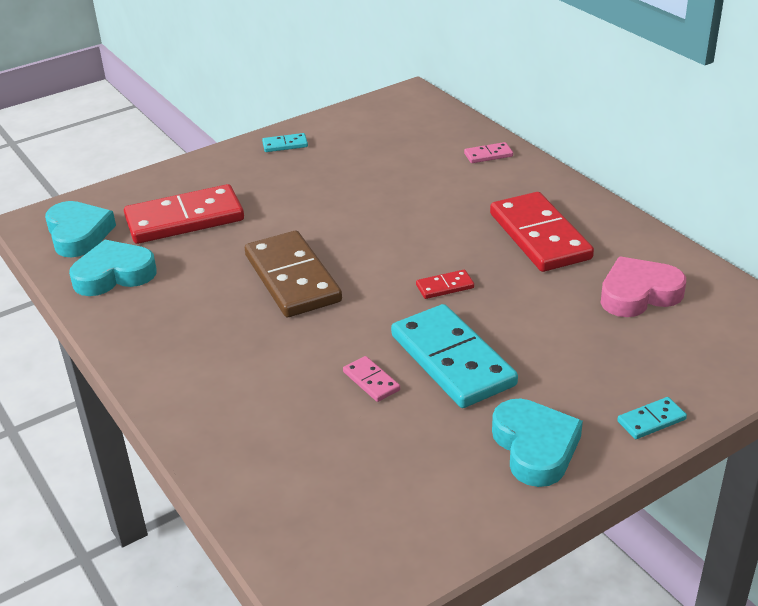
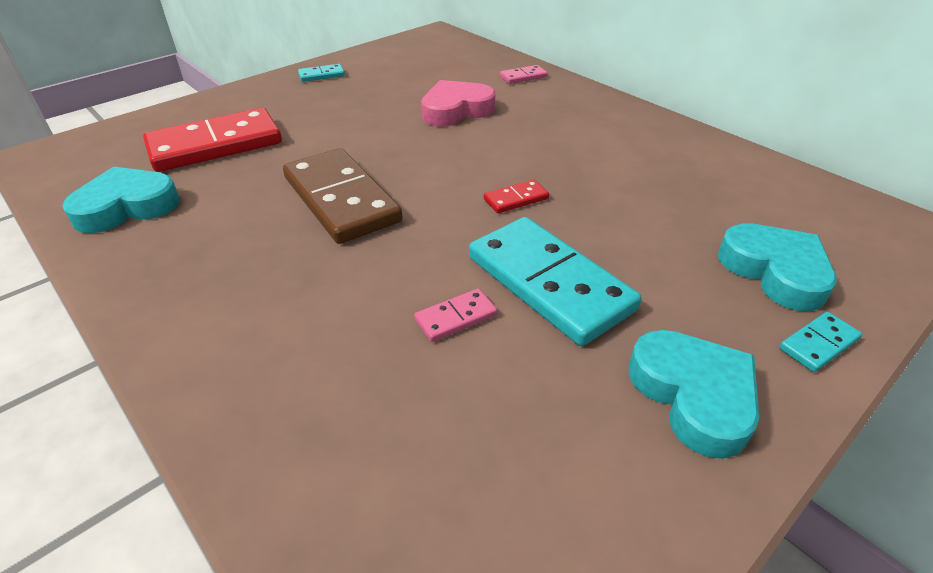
camera: 10 degrees left, 5 degrees up
turquoise heart [45,201,116,257] -> turquoise heart moved to [718,223,837,311]
pink domino [343,356,400,402] -> pink domino turned 75 degrees counterclockwise [414,288,497,342]
red domino [490,192,594,272] -> none
pink heart [601,256,686,317] -> pink heart moved to [421,80,495,127]

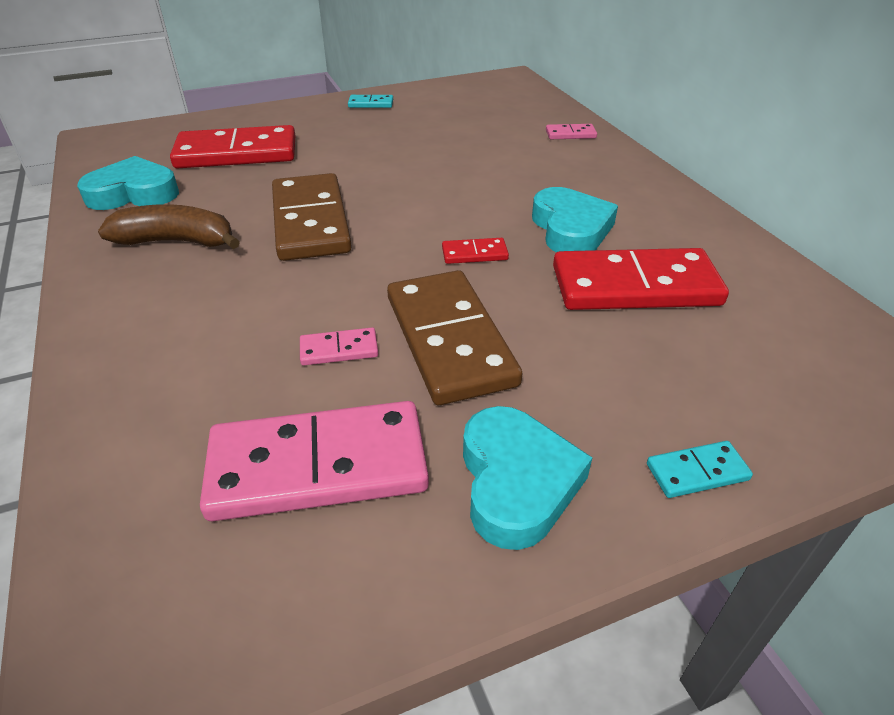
camera: 20 degrees right, 0 degrees up
pink heart [421,80,495,127] -> none
turquoise domino [469,217,642,346] -> brown domino [387,270,522,405]
turquoise heart [718,223,837,311] -> turquoise heart moved to [532,187,618,252]
none -> brown banana [98,204,240,249]
none -> pink domino [200,401,429,521]
none -> red domino [553,248,729,310]

